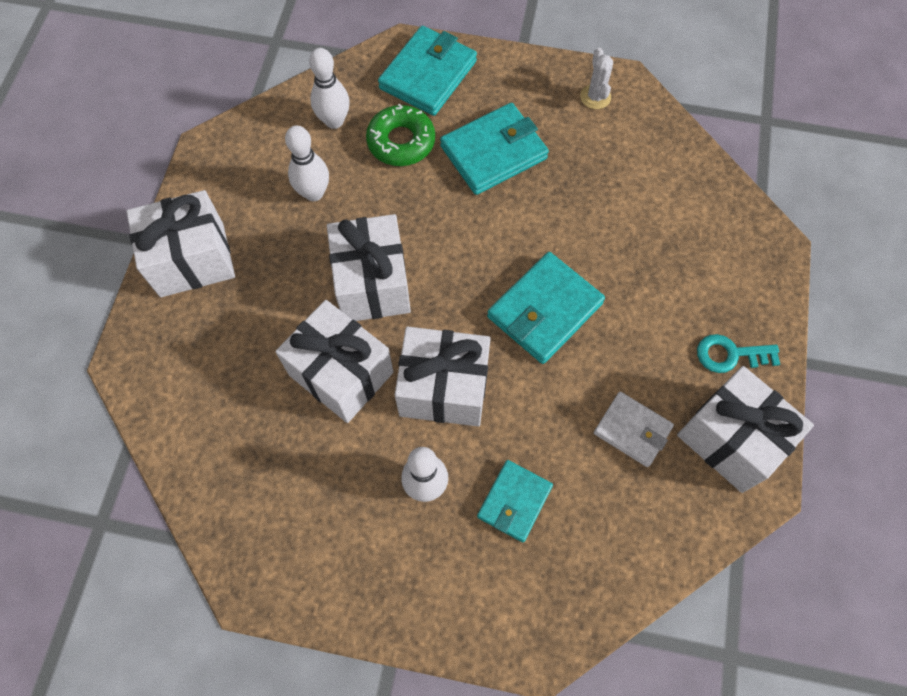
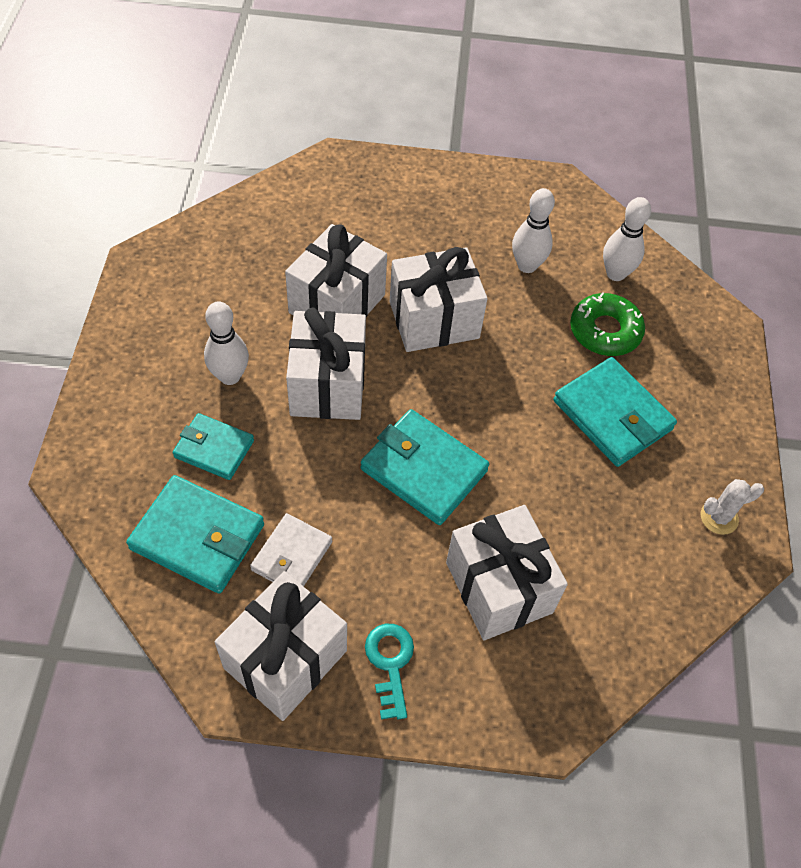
camera: 80 degrees right, 10 degrees down
white gift [126,190,235,297] -> white gift moved to [446,505,568,640]
turquoise wallet [378,26,477,116] -> turquoise wallet moved to [126,475,264,594]

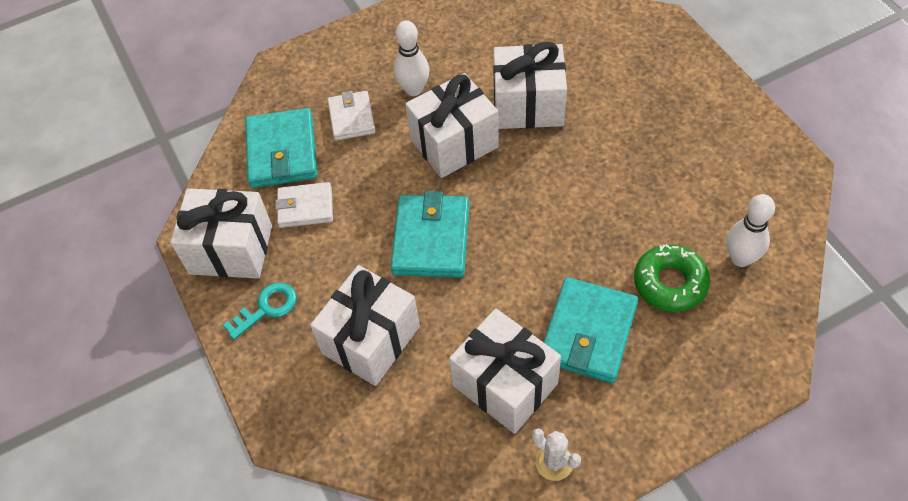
camera: 65 degrees right, 0 degrees up
turquoise wallet [173,413,254,480] -> white wallet [327,91,376,141]
white gift [390,247,487,352] -> white gift moved to [449,308,561,434]
white bowling pin [512,188,555,273] -> none

